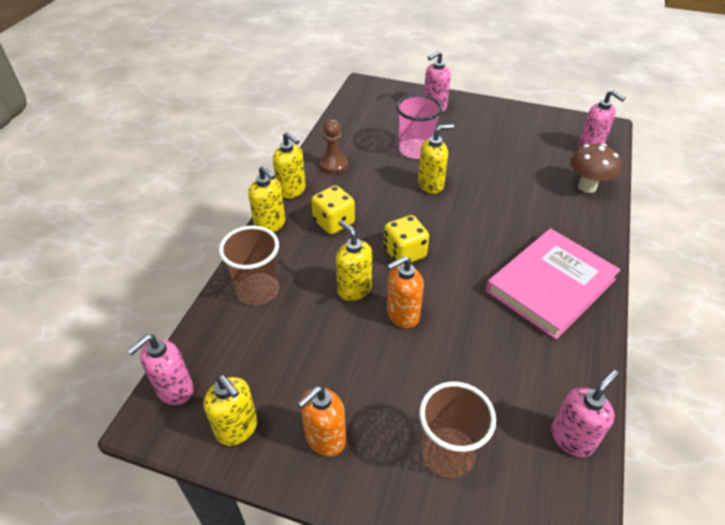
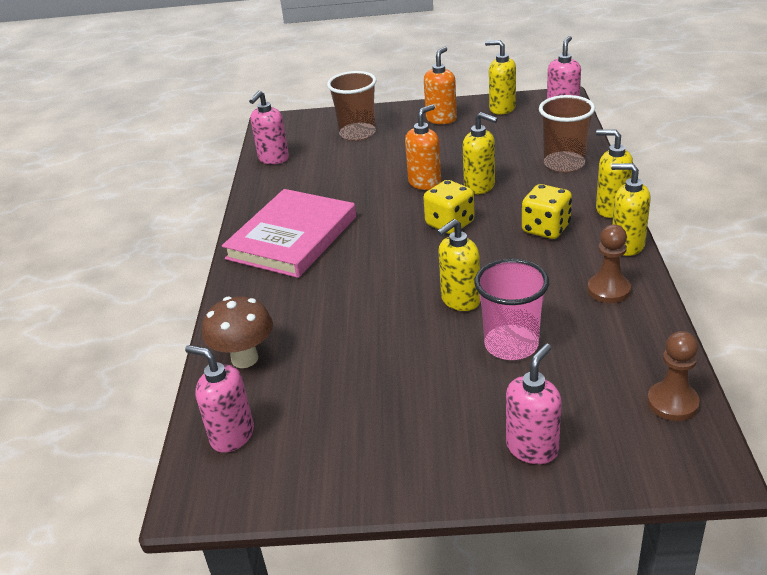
camera: 165 degrees right, 10 degrees down
none -> brown pawn [647,331,700,421]

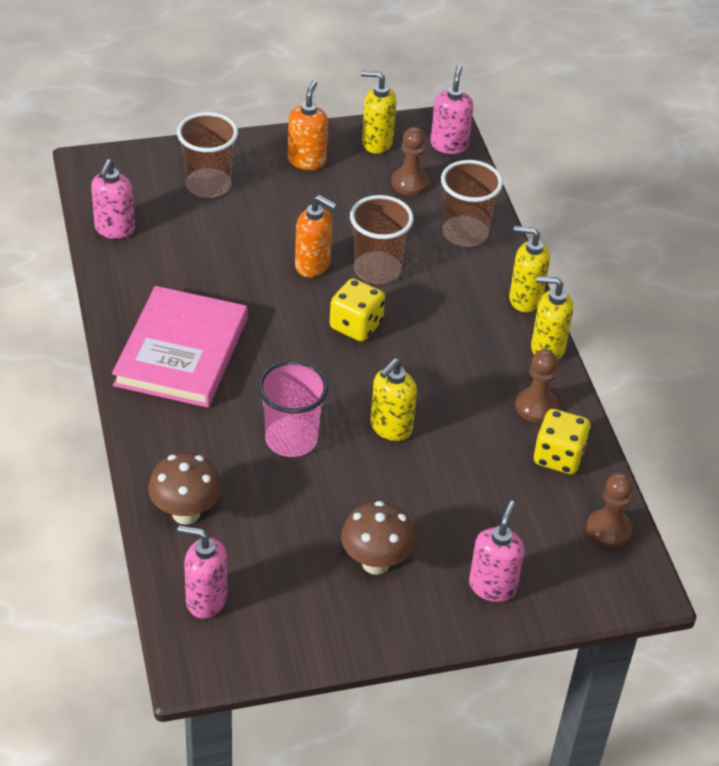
camera: 20 degrees left, 10 degrees up
orange soap dispenser [405,104,441,190] -> orange soap dispenser turned 90 degrees clockwise [295,195,337,277]
yellow soap dispenser [463,112,498,195] -> brown cup [350,195,414,284]
pink cup [474,259,549,360] -> pink cup moved to [258,360,329,457]
yellow dice [522,184,572,239] -> yellow dice moved to [534,409,591,474]
none -> brown mushroom [341,501,416,575]
none -> brown pawn [391,127,429,196]

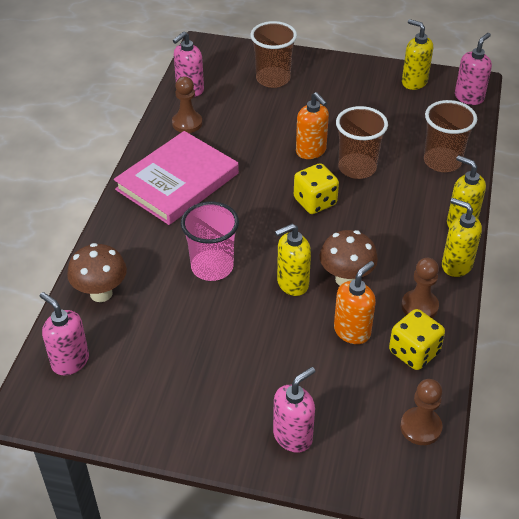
camera: 30 degrees right, 0 degrees up
orange soap dispenser [288,80,328,170] -> orange soap dispenser moved to [334,261,376,344]
brown mushroom [341,501,416,575] -> brown mushroom moved to [320,230,378,286]
brown pawn [391,127,429,196] -> brown pawn moved to [172,76,202,133]

